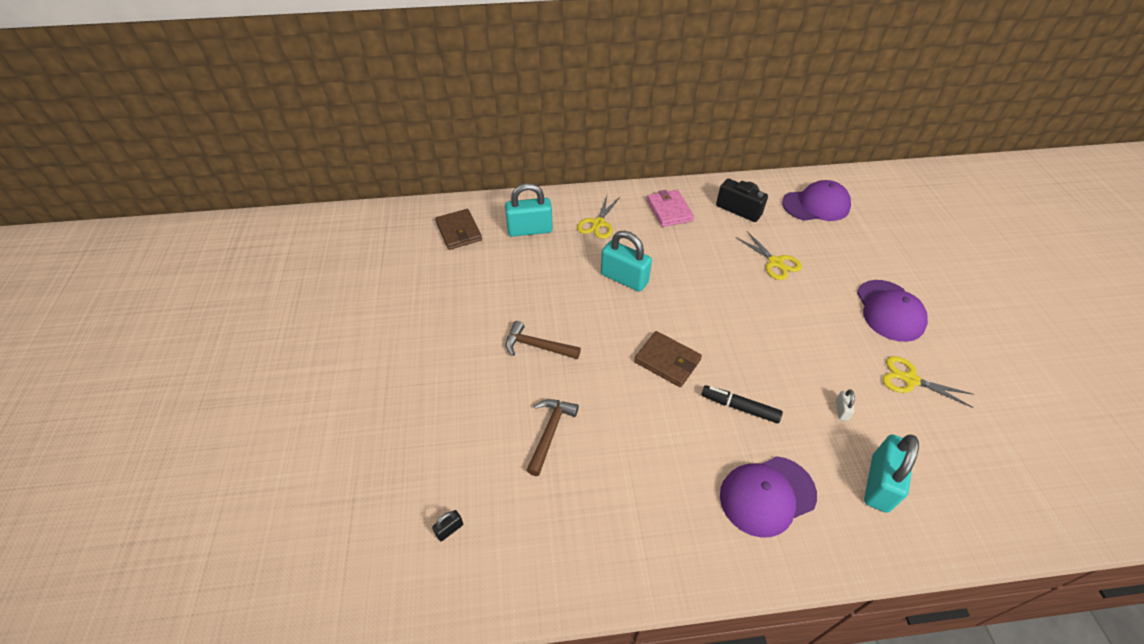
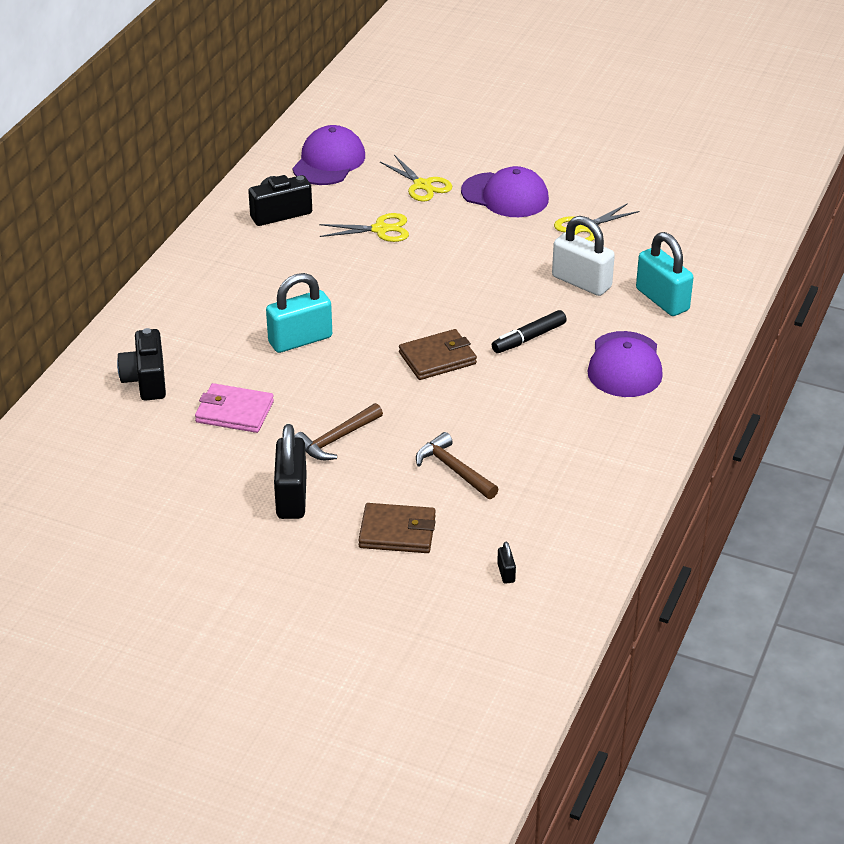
camera: 60 degrees left, 10 degrees down
brown wallet [435,209,482,250] -> brown wallet moved to [358,503,436,553]
turquoise padlock [505,183,553,237] -> black camera [117,328,166,401]
yellow scissors [577,196,620,239] -> yellow scissors moved to [380,155,452,202]
pink wallet [647,190,694,227] -> pink wallet moved to [195,383,274,433]
white padlock [836,390,855,421] -> white padlock [552,216,615,296], size x2.33
none -> black padlock [274,424,307,519]

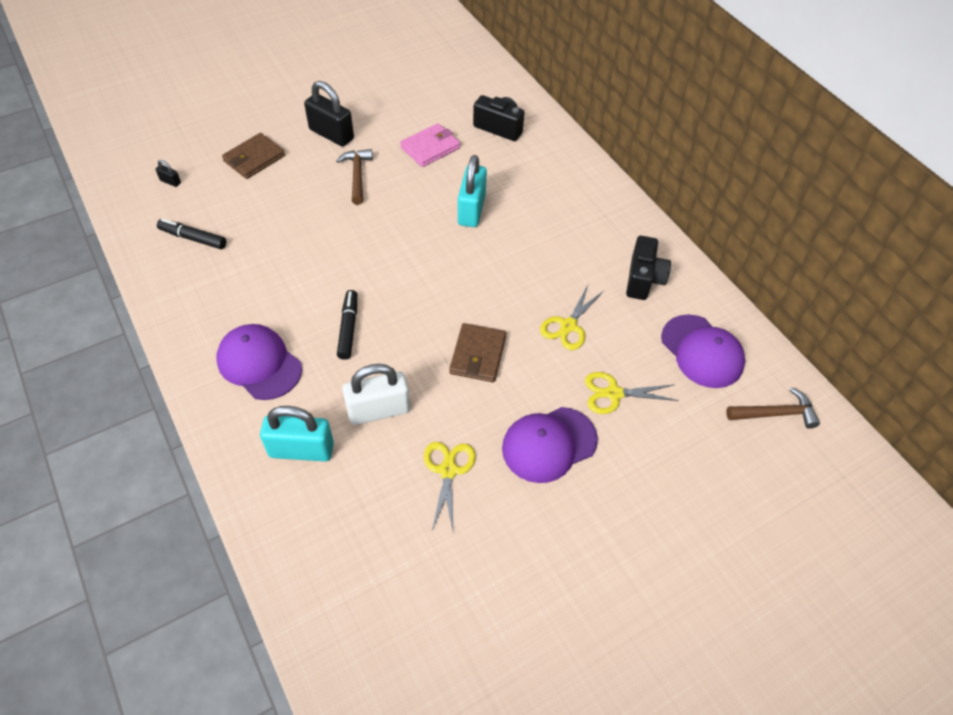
camera: 125 degrees right, 15 degrees up
brown wallet [399,329,477,380] -> brown wallet moved to [449,323,506,382]
brown hammer [416,432,499,499] -> brown hammer moved to [726,387,820,429]
none -> black marker [157,219,226,249]

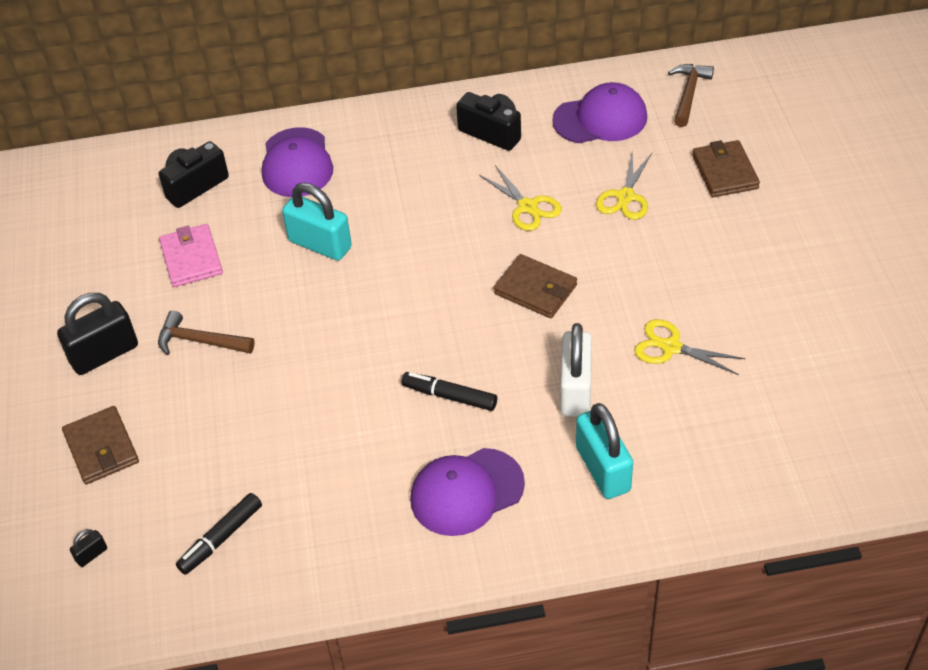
camera: 65 degrees left, 5 degrees down
turquoise padlock [260,406,334,461] -> turquoise padlock turned 45 degrees counterclockwise [576,403,633,499]
purple cap [502,407,598,483] -> purple cap moved to [262,127,333,197]
none -> brown wallet [692,140,760,197]

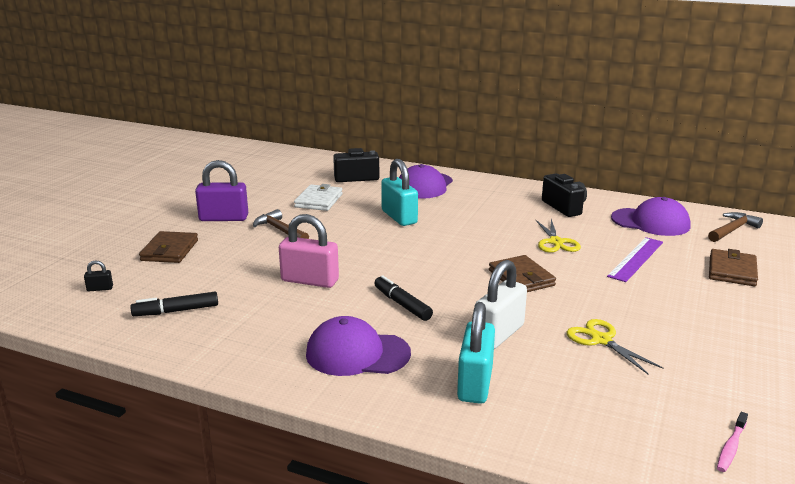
camera: 30 degrees right, 25 degrees down
black padlock [57,293,138,375] -> purple padlock [195,160,248,221]
pink wallet [159,224,223,287] -> white wallet [294,184,343,211]
yellow scissors [596,150,652,220] -> purple ruler [607,237,663,282]
none -> pink padlock [279,214,339,288]
none -> pink toothbrush [717,412,748,472]

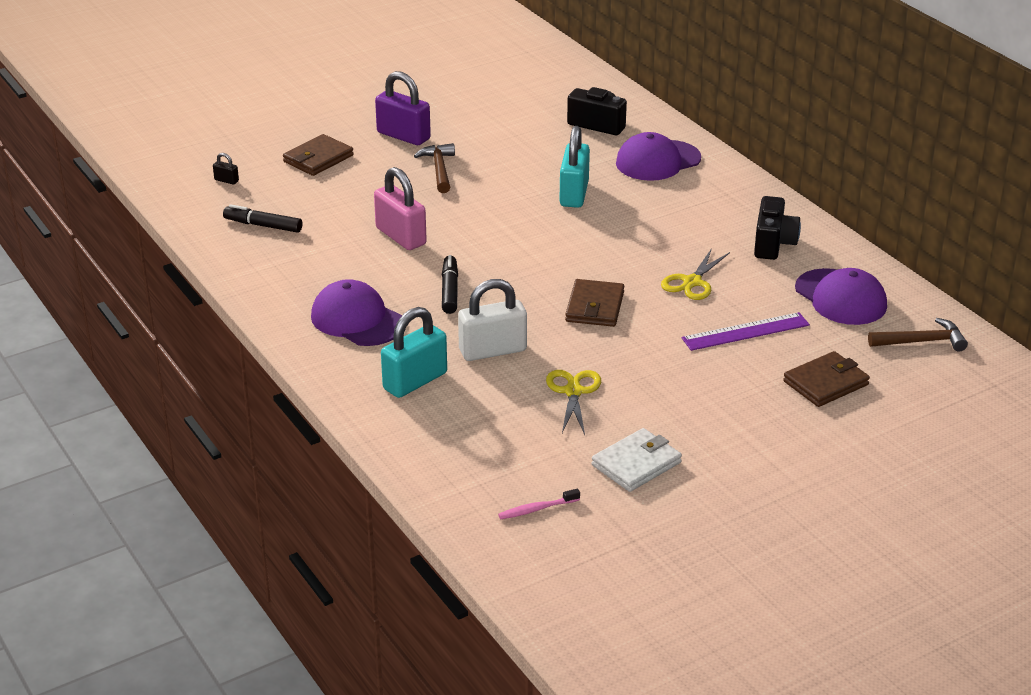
camera: 35 degrees right, 10 degrees up
white wallet [294,184,343,211] -> white wallet moved to [592,428,682,492]

